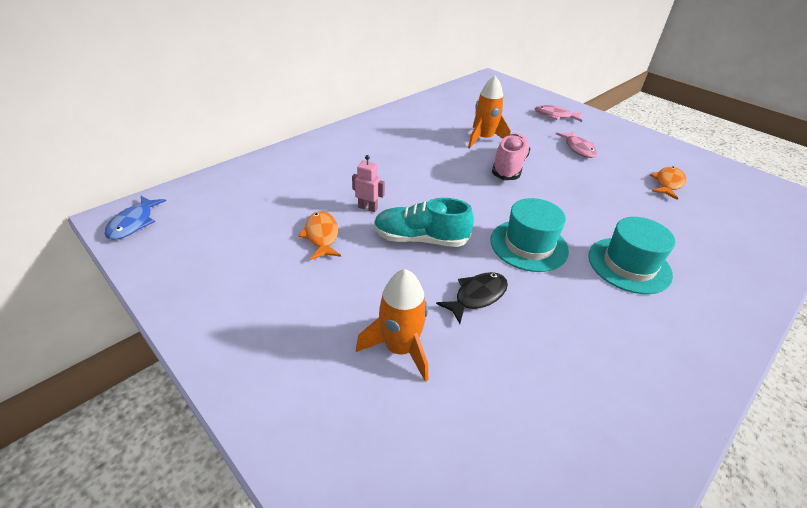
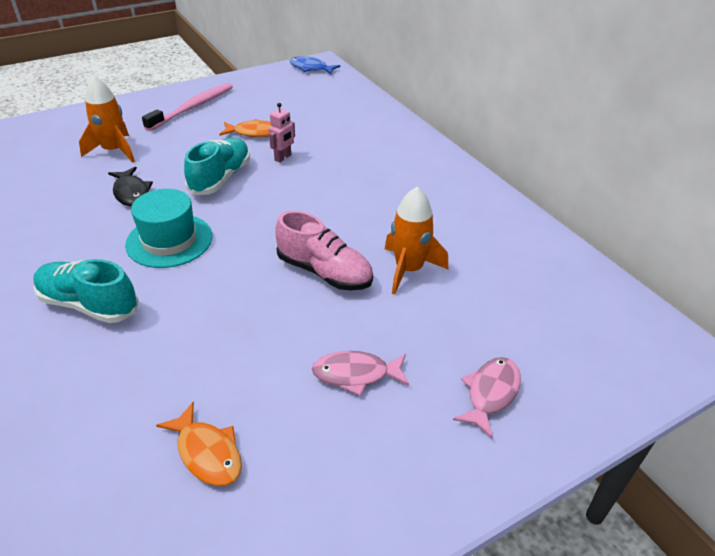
camera: 105 degrees right, 0 degrees up
turquoise hat [588,217,676,294] -> turquoise shoe [33,259,139,323]
none -> pink toothbrush [142,83,233,131]

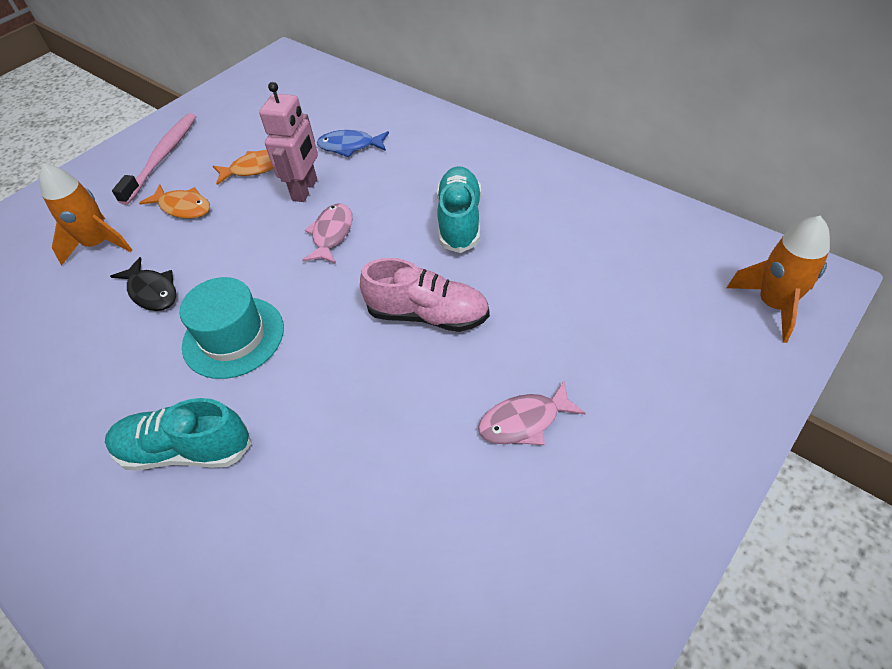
camera: 15 degrees left, 10 degrees up
orange fish [156,402,242,486] -> orange fish moved to [139,184,210,219]
turquoise shoe [184,138,250,195] -> turquoise shoe moved to [437,166,481,253]
pink robot [269,103,295,163] -> pink robot [259,82,318,202], size x1.67
blue fish [289,56,340,74] -> blue fish moved to [317,130,389,157]
orange rocket [385,187,448,295] -> orange rocket moved to [727,216,830,343]
pink fish [453,357,521,439] -> pink fish moved to [302,203,352,264]

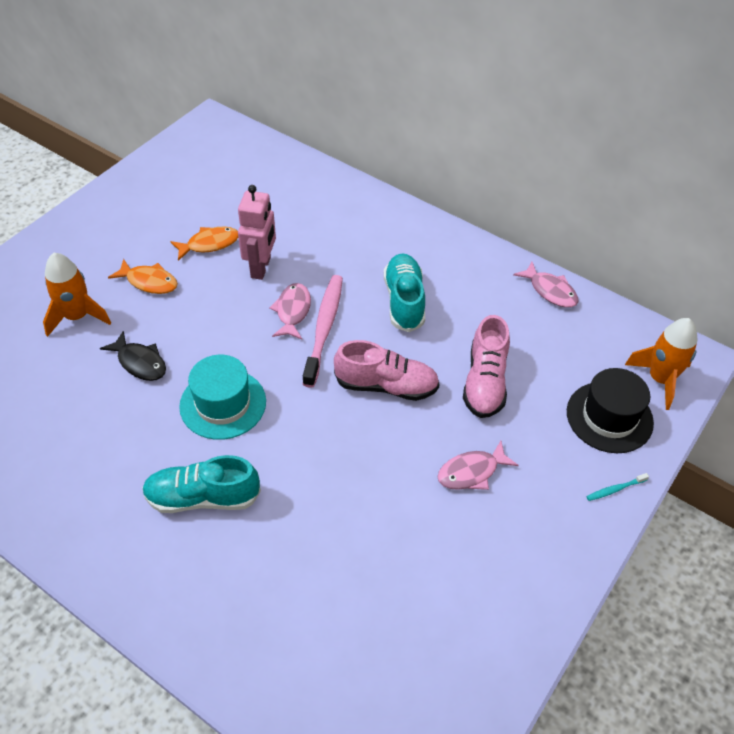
camera: 10 degrees left, 0 degrees up
pink toothbrush [112,113,196,205] -> pink toothbrush moved to [303,275,343,388]
blue fish [317,130,389,157] -> none
none -> pink shoe [463,315,510,418]
none -> pink fish [513,262,578,308]
none -> black hat [567,368,654,453]
none -> turquoise toothbrush [586,473,649,501]

